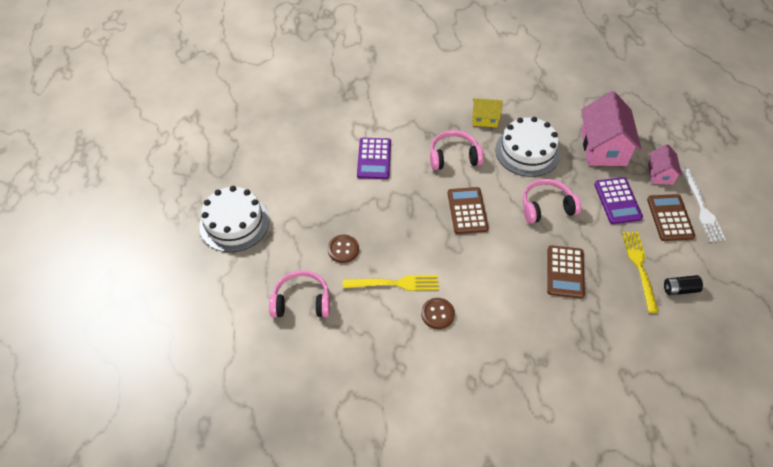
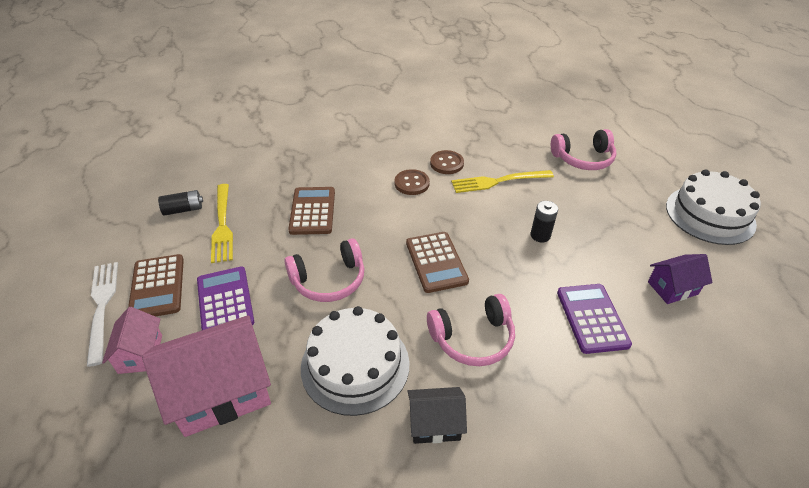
camera: 170 degrees right, 10 degrees down
brown button [328,235,359,263] -> brown button moved to [395,169,430,195]
yellow house [472,98,503,127] -> black house [407,387,467,444]
pink house [581,91,642,166] -> pink house turned 75 degrees clockwise [142,315,271,437]
none -> black battery [531,201,558,242]
none -> purple house [648,254,713,304]

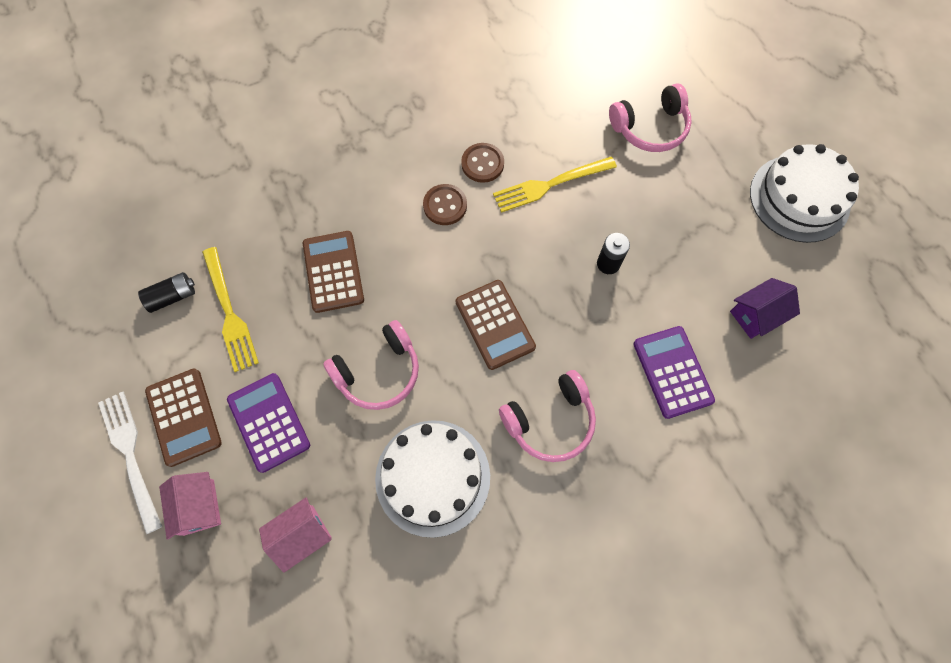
camera: 10 degrees left, 25 degrees up
pink house [142,315,271,437] -> pink house [259,497,332,573], size x0.53
black house [407,387,467,444] -> none

